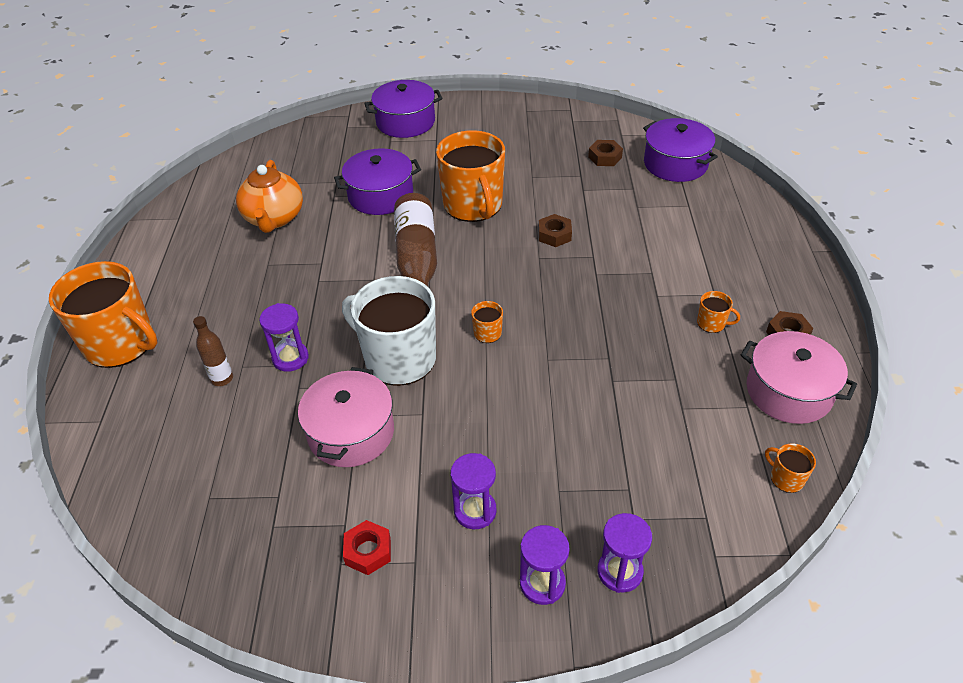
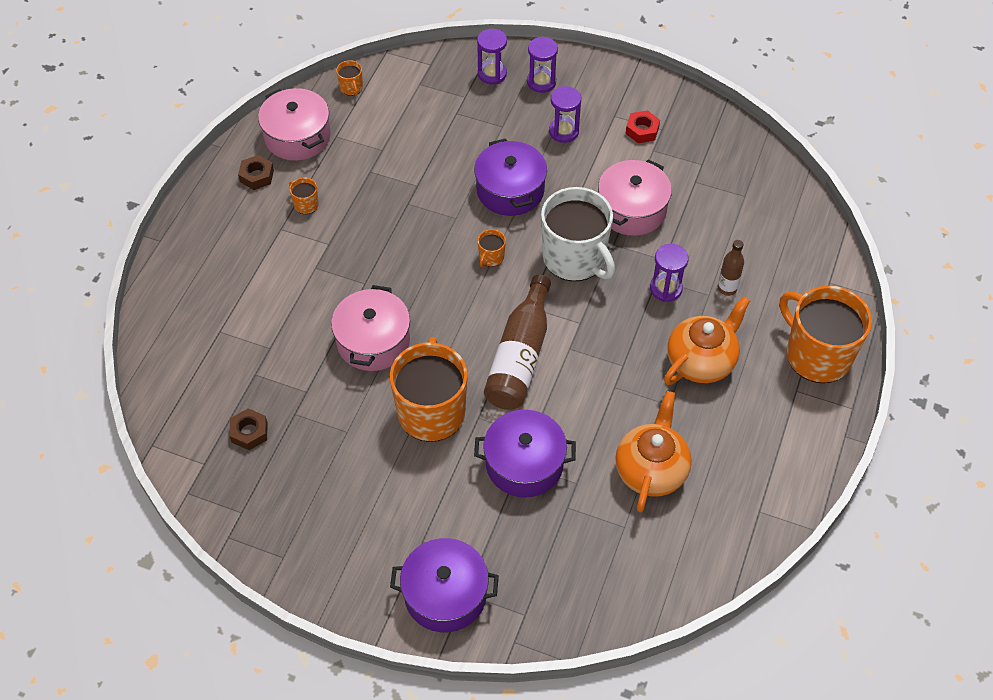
camera: 160 degrees left, 10 degrees up
brown nut [538,214,572,247] -> pink pot [331,285,410,371]
purple pot [643,118,718,182] -> purple pot moved to [474,138,547,216]
none -> orange teapot [664,296,750,385]

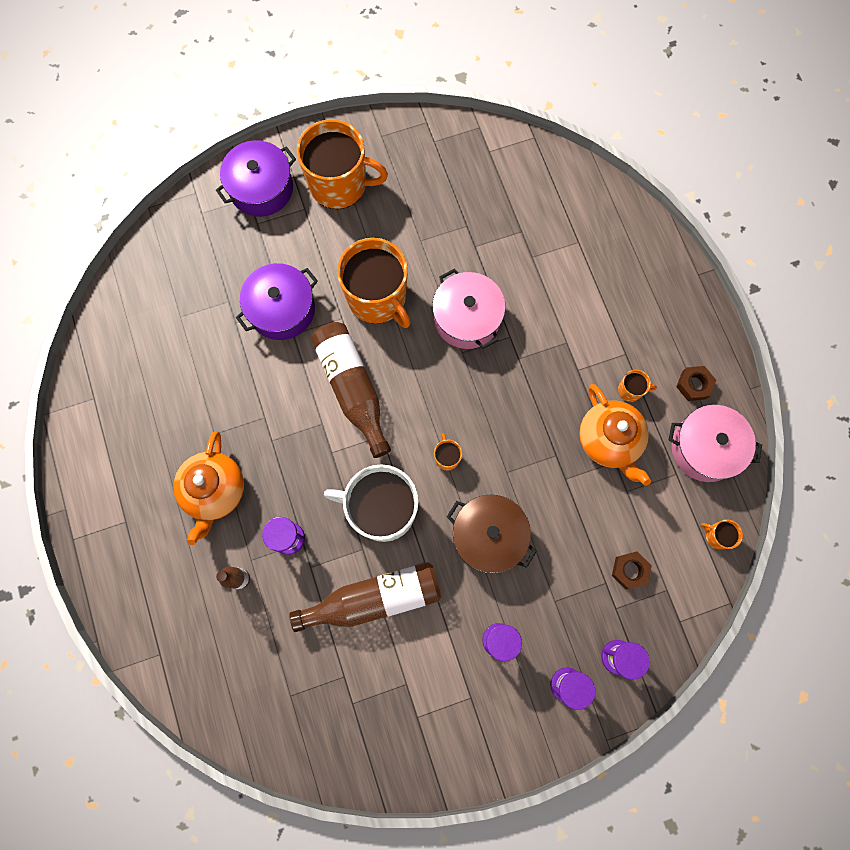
camera: 140 degrees right, 20 degrees up
brown nut [229,408,267,450] -> brown nut moved to [612,551,652,590]
purple pot [474,138,547,216] -> brown pot [447,495,537,573]
pink pot [598,159,672,236] -> brown bottle [289,562,441,632]
orange teapot [616,391,692,513] -> orange teapot moved to [579,384,651,486]
red nut [626,110,660,143] -> none
orange mug [780,286,872,383] -> orange mug moved to [296,119,388,209]

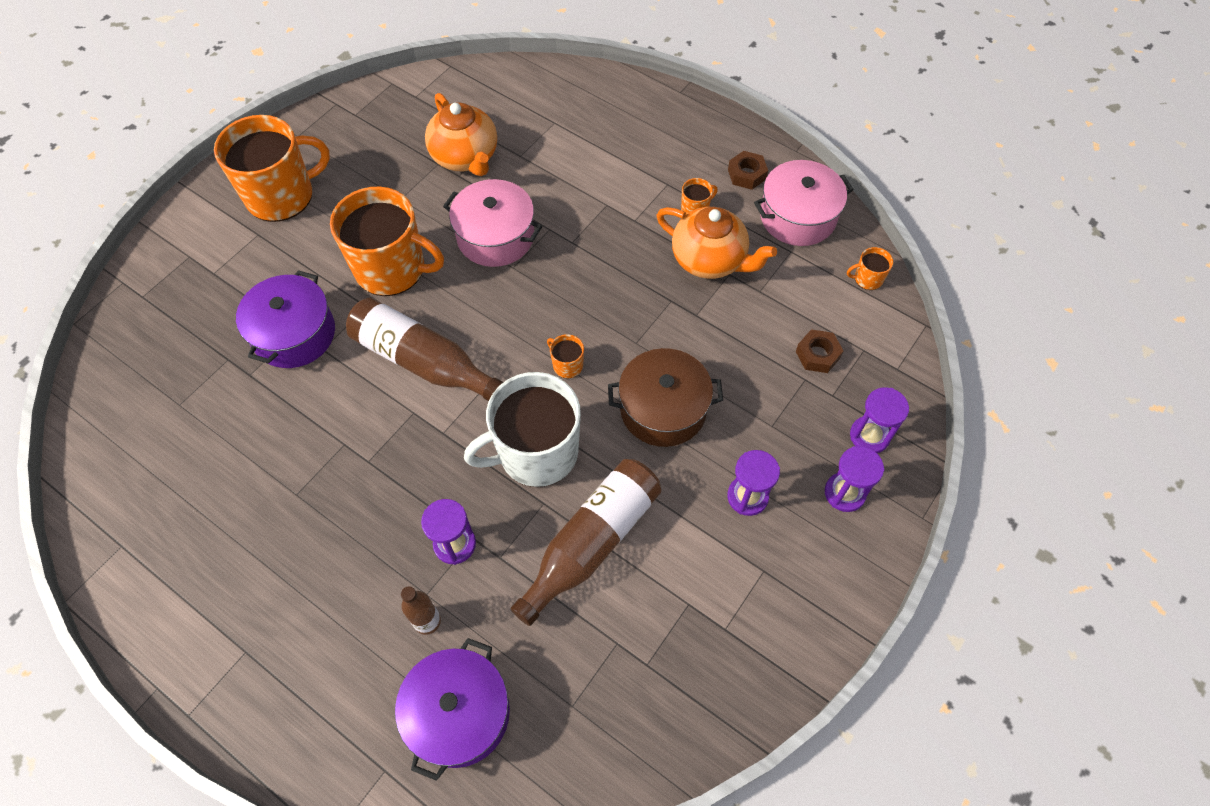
camera: 35 degrees left, 15 degrees down
orange teapot [173,431,244,545] -> orange teapot moved to [425,93,497,176]
purple pot [216,140,296,217] -> purple pot moved to [395,638,510,781]

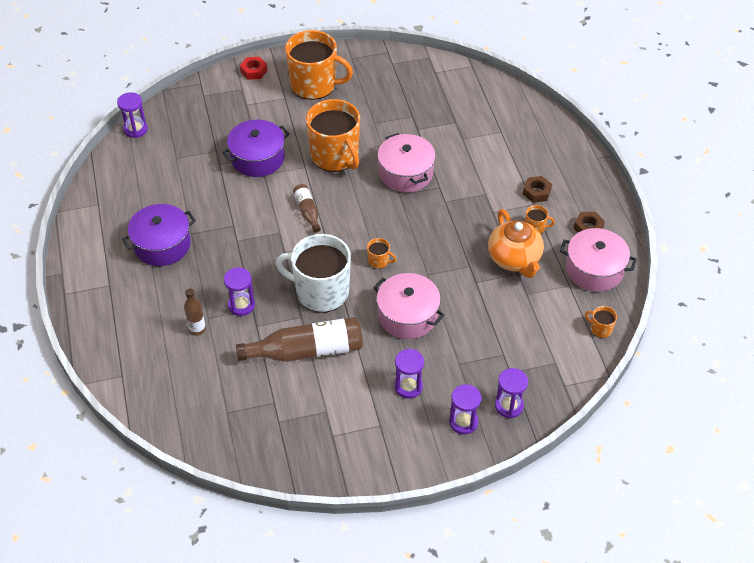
camera: 40 degrees right, 10 degrees down
brown bottle [346,298,503,401] -> brown bottle [293,184,321,233], size x0.51
purple pot [395,638,510,781] -> purple pot moved to [122,204,196,266]
orange teapot [425,93,497,176] -> none
orange mug [547,334,584,379] -> orange mug turned 120 degrees clockwise [367,238,396,269]
brown pot [608,348,723,447] -> pink pot [373,273,445,339]
brown nut [796,329,843,373] -> brown nut moved to [523,176,552,203]
none -> purple hourglass [117,92,148,138]
none -> red nut [240,57,267,80]

